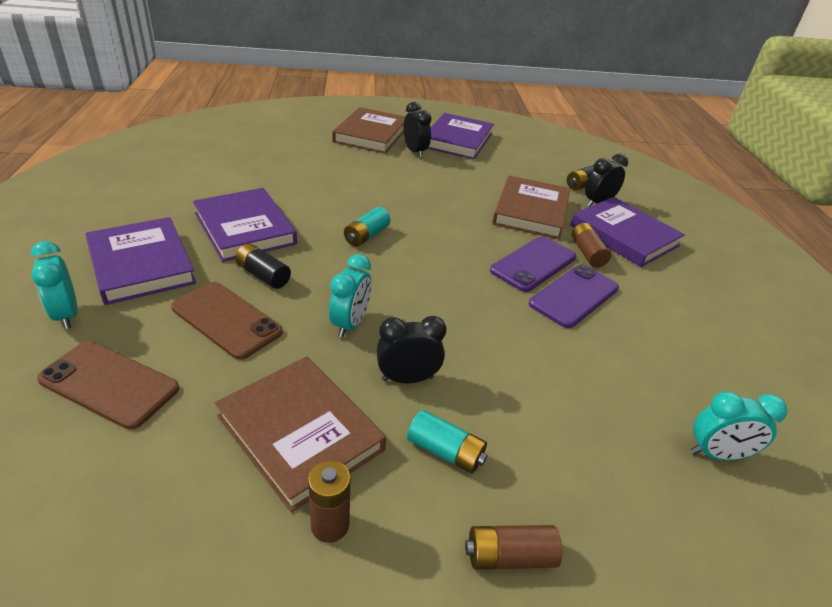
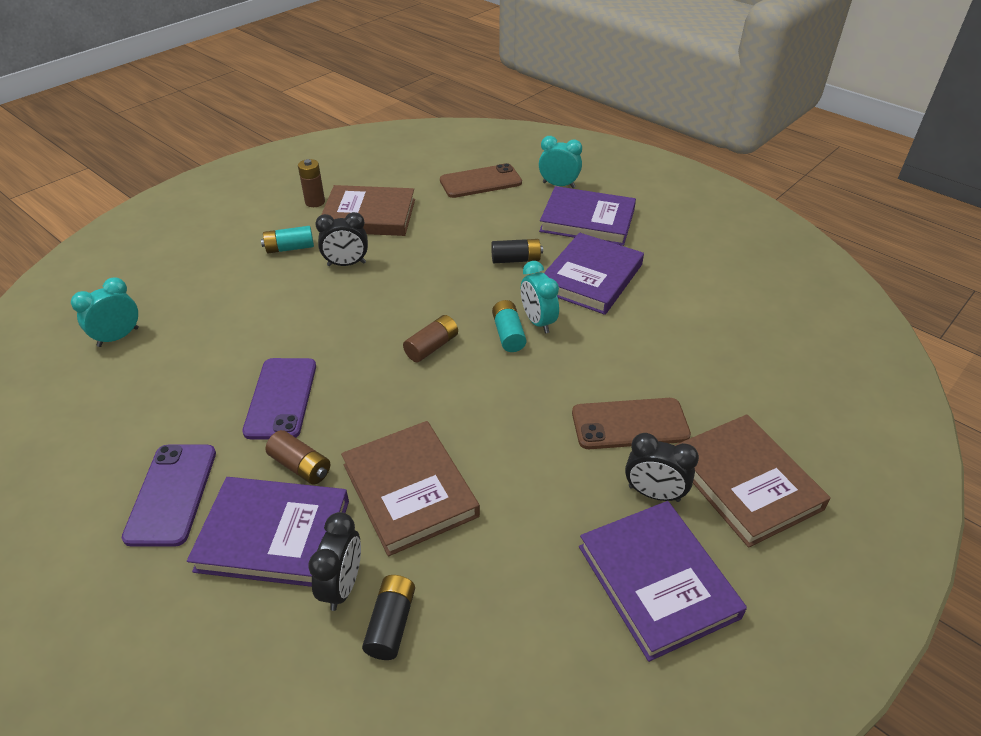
camera: 140 degrees right, 5 degrees up
brown phone [171,282,283,360] -> brown phone moved to [572,398,691,449]
purple book [193,188,297,262] -> purple book turned 75 degrees counterclockwise [544,232,644,315]
turquoise clock [329,254,372,337] -> turquoise clock moved to [521,261,559,334]
black clock [376,316,446,383] -> black clock turned 45 degrees clockwise [315,212,368,266]
brown battery [465,525,562,570] -> brown battery moved to [403,315,458,362]
purple phone [490,236,576,292] -> purple phone moved to [122,445,216,547]

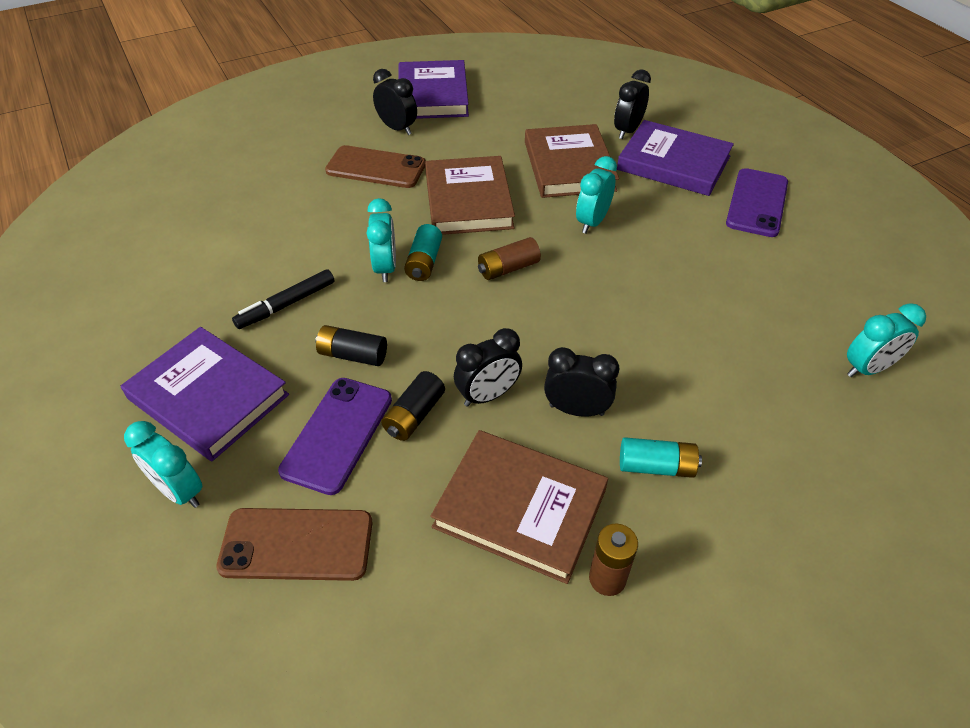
camera: 160 degrees left, 5 degrees up
purple phone [242,358,316,439] -> purple phone moved to [278,378,392,495]
brown battery [266,430,330,485] -> none
black battery [362,575,415,660] -> black battery moved to [381,371,445,441]
purple book [544,232,644,315] -> black marker [232,269,334,329]
brown book [674,415,831,548] -> brown book moved to [425,156,515,235]
none -> black clock [454,328,522,407]
none -> turquoise clock [576,156,617,234]

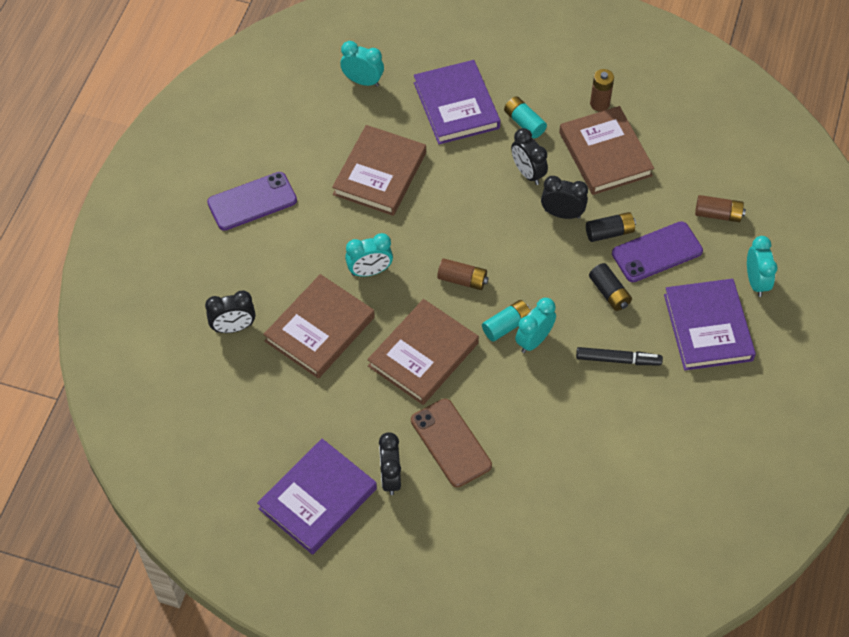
camera: 135 degrees left, 10 degrees up
brown phone [216,508,372,581] -> brown battery [695,195,746,222]
purple book [617,120,734,196] -> purple book moved to [414,60,501,144]
none -> brown book [332,125,426,216]

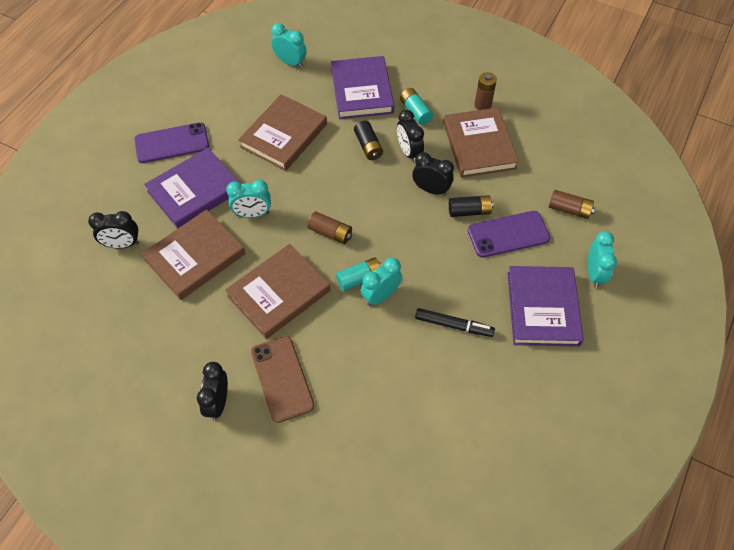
camera: 10 degrees right, 0 degrees up
purple book [257,439,377,555] -> purple book moved to [144,148,241,229]
black battery [589,263,632,311] -> black battery moved to [354,121,383,160]

